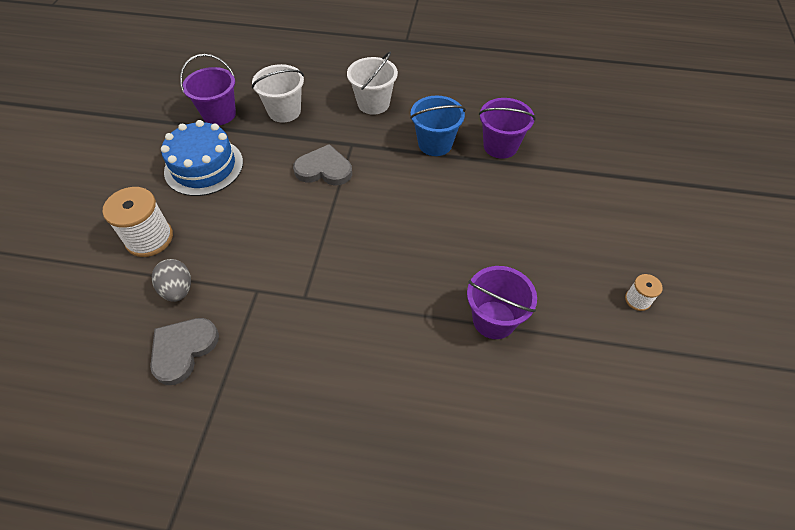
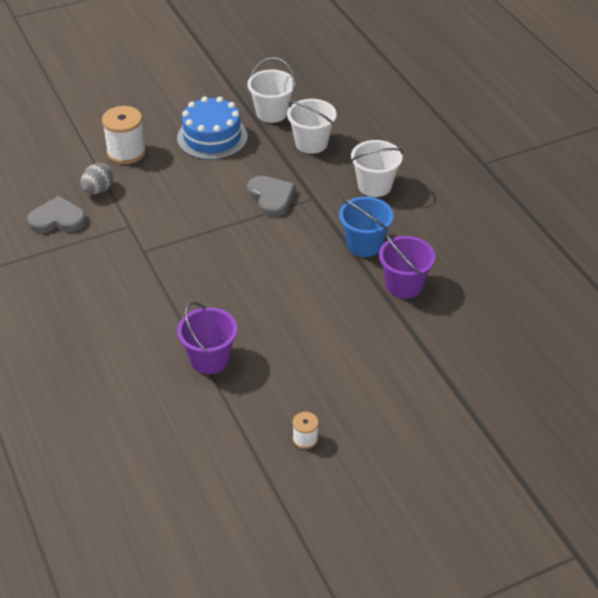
camera: 55 degrees right, 10 degrees down
purple bucket [180,54,236,125] -> white bucket [247,57,295,123]

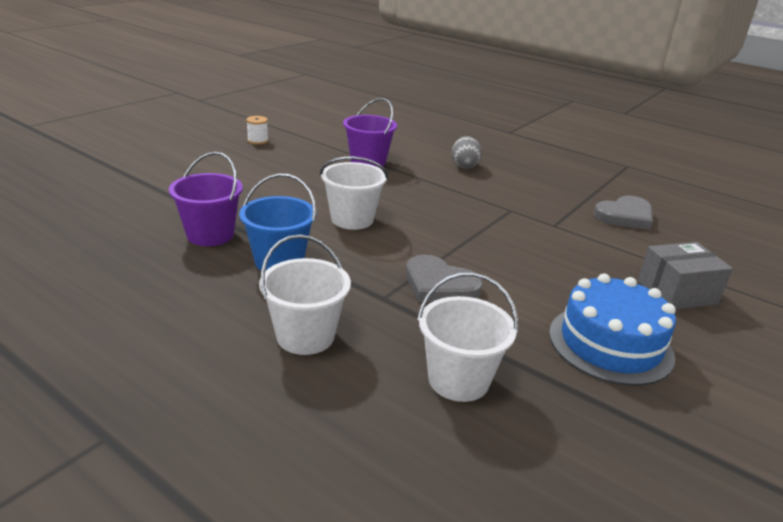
camera: 150 degrees right, 15 degrees down
grey egg [81,163,114,194] -> grey egg moved to [452,136,482,168]
white spool [102,106,146,164] -> grey box [638,242,733,309]
white bucket [247,57,295,123] -> white bucket moved to [320,157,388,230]

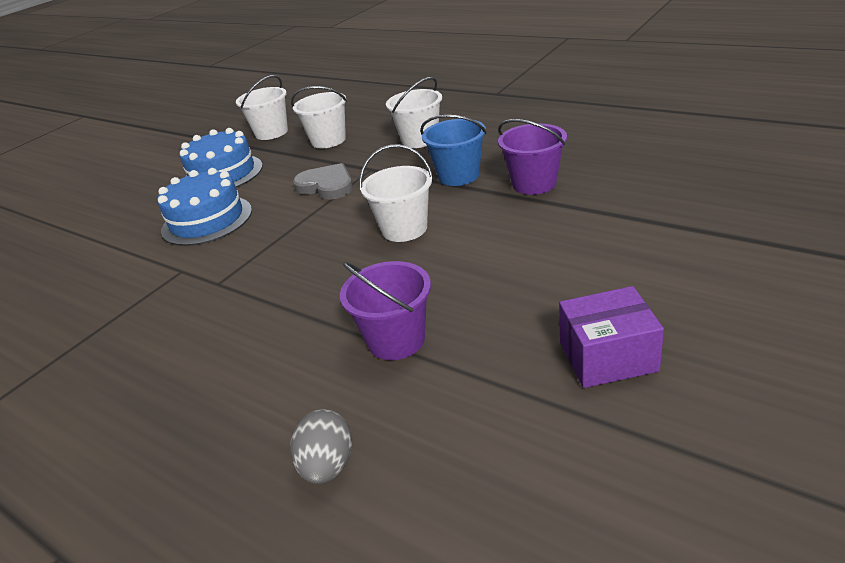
camera: 175 degrees left, 5 degrees up
white spool [246,116,268,145] -> purple box [559,286,664,388]
grey egg [452,136,482,168] -> grey egg moved to [290,409,352,484]
grey heart [593,196,653,230] -> none
grey box [638,242,733,309] -> none
none -> blue cake [157,168,252,246]
none -> white bucket [236,75,288,140]

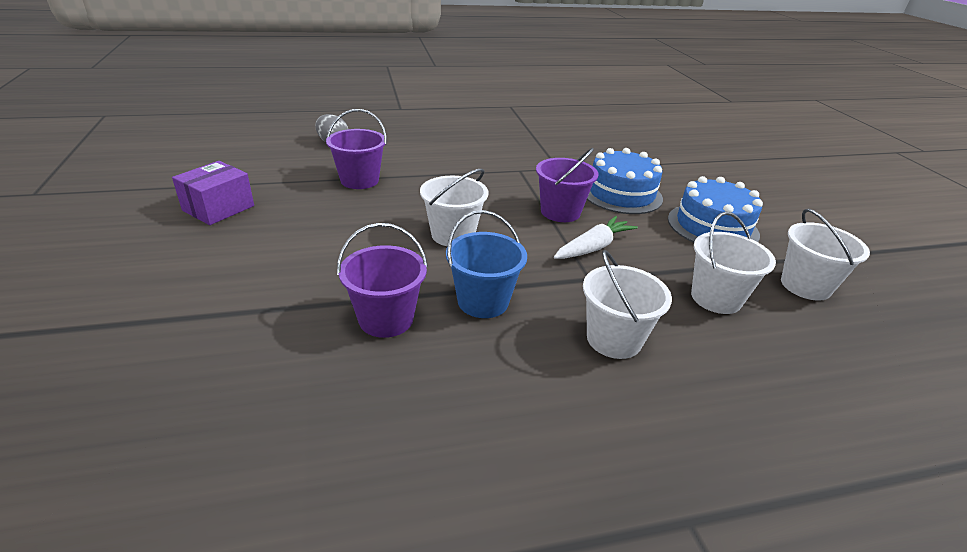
camera: 125 degrees right, 0 degrees up
grey heart [293,163,353,200] -> white carrot [554,216,638,259]
none -> purple bucket [536,148,598,222]

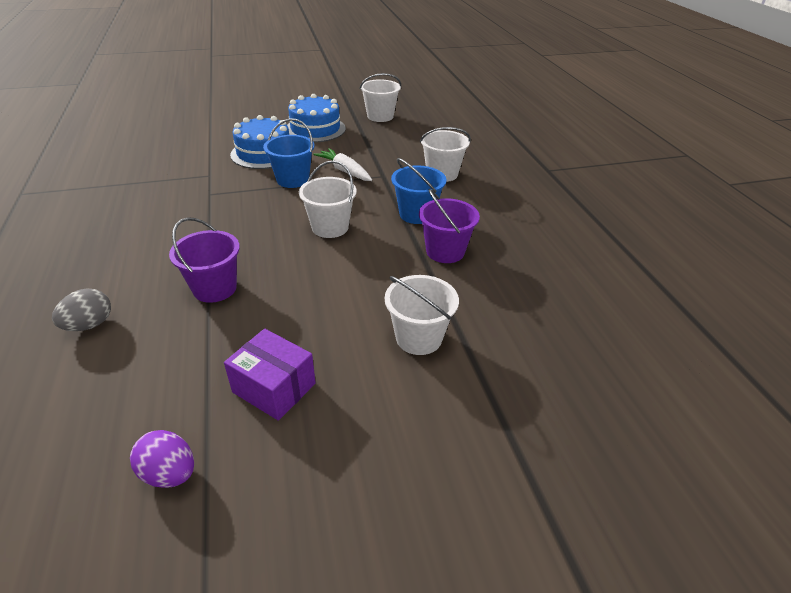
camera: 90 degrees left, 5 degrees up
purple bucket [536,148,598,222] -> blue bucket [263,118,315,188]
white bucket [691,212,776,314] -> white bucket moved to [385,275,459,355]
none -> purple egg [130,430,194,488]

